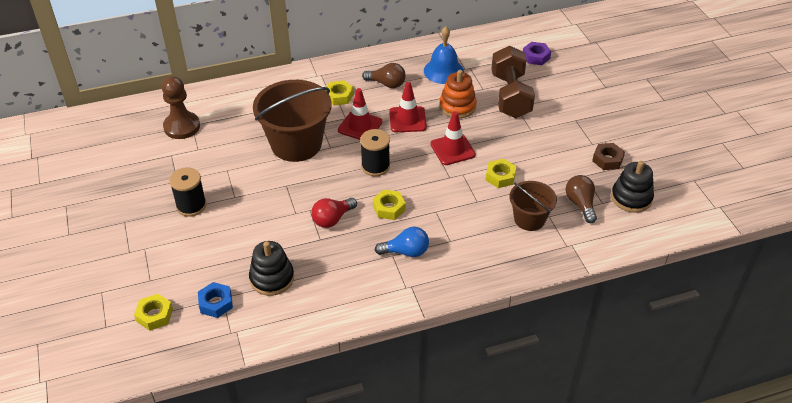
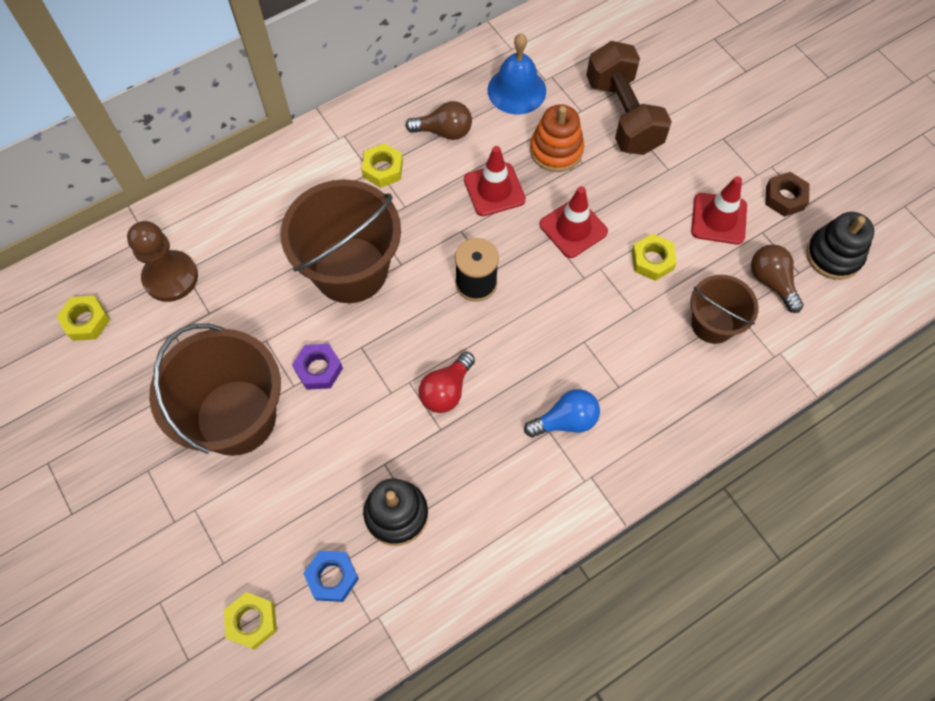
camera: 15 degrees left, 20 degrees up
black spool [169,168,207,217] -> brown bucket [149,324,281,456]
red traffic cone [338,88,382,140] -> red traffic cone moved to [691,176,747,244]
yellow nut [373,190,406,220] -> yellow nut moved to [56,296,110,341]
purple nut [523,42,551,65] -> purple nut moved to [292,344,343,390]

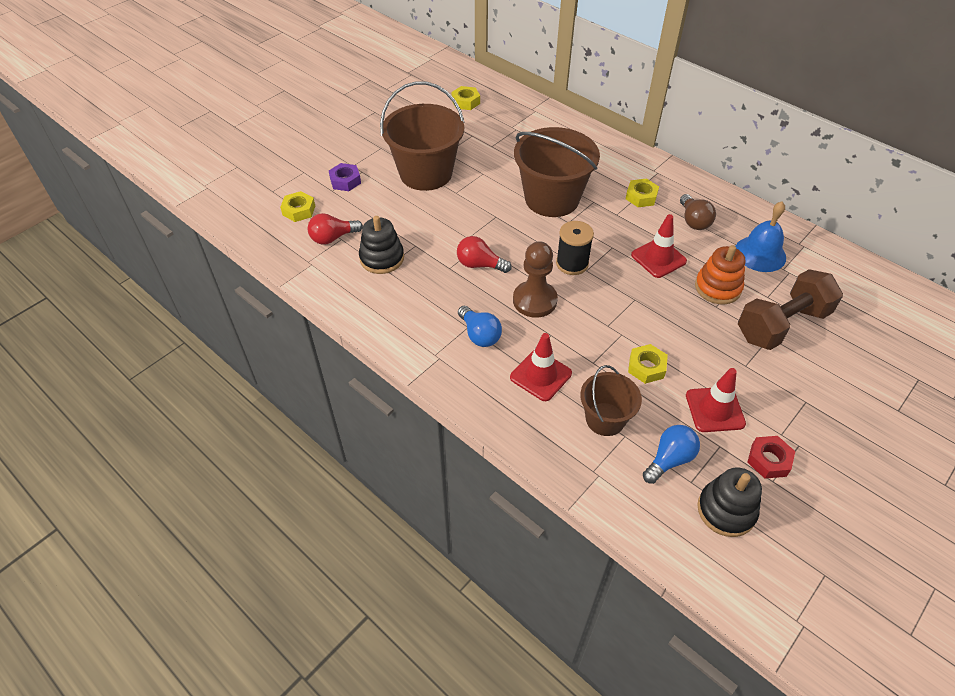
camera: 75 degrees right, 15 degrees down
brown pawn [127,221,198,302] -> brown pawn moved to [513,241,558,318]
purple nut [292,344,343,390] -> purple nut moved to [329,163,361,191]
blue nut [303,551,359,602] -> red light bulb [308,213,363,245]
red traffic cone [540,186,608,258] -> red traffic cone moved to [510,333,572,401]
brown light bulb [751,244,804,313] -> blue light bulb [643,425,700,484]
brown nut [765,172,810,217] -> red nut [747,436,795,479]

